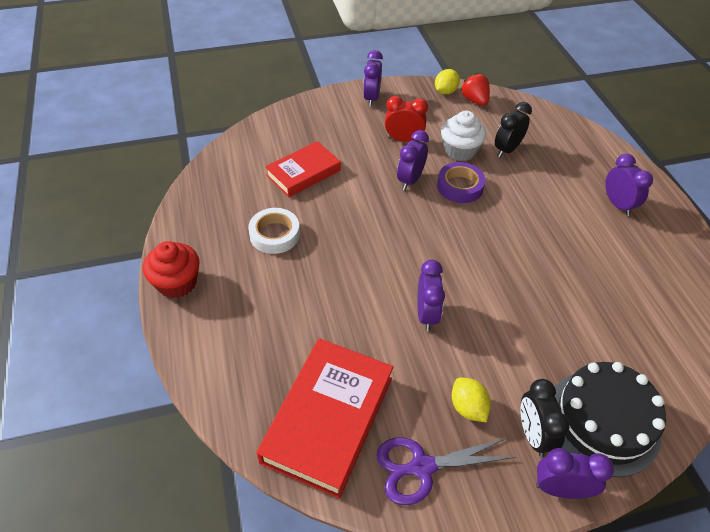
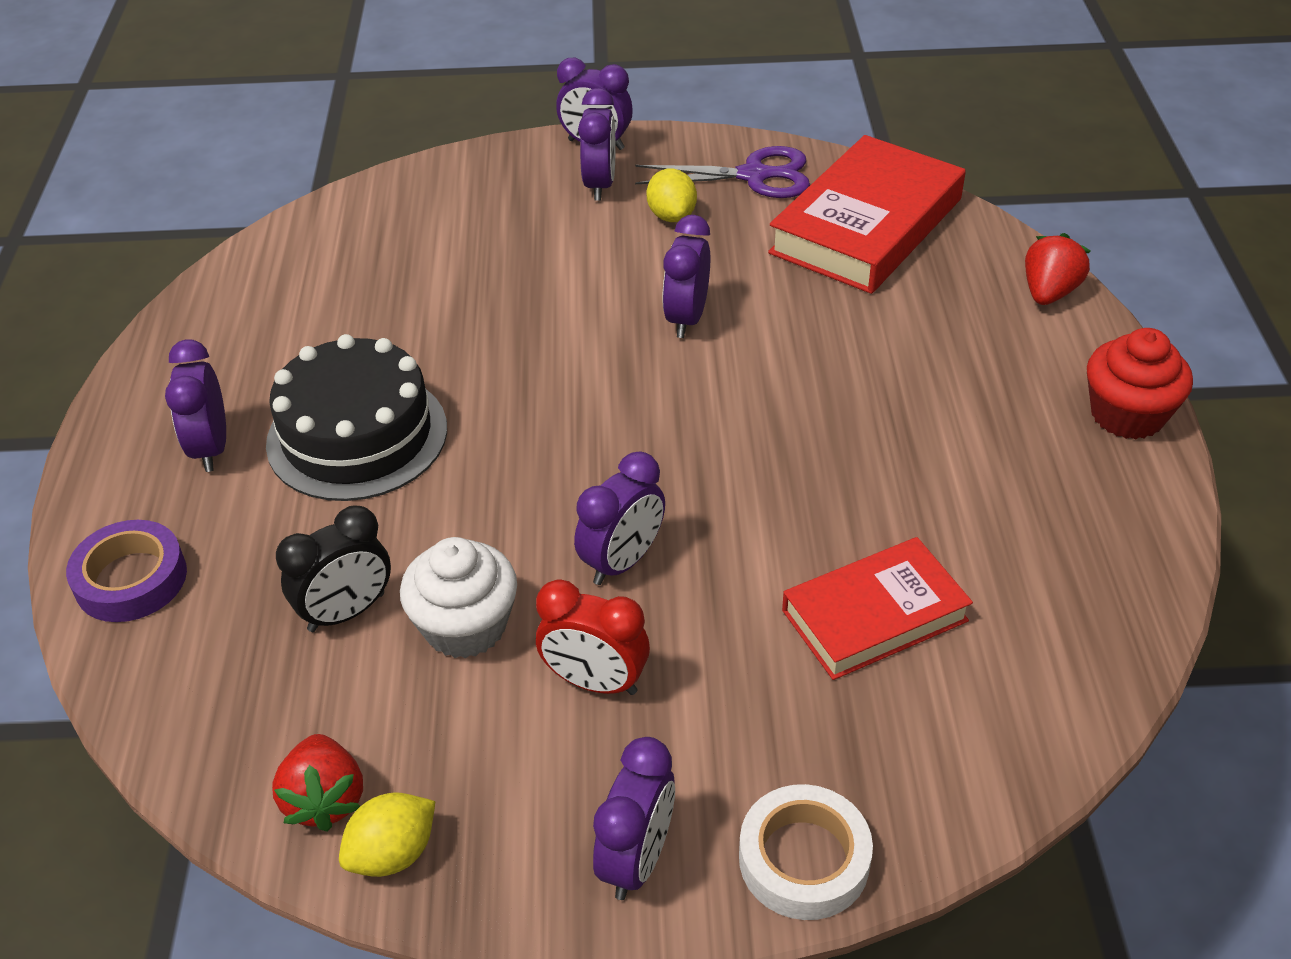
camera: 165 degrees left, 5 degrees down
white tape [248,208,300,254] -> white tape moved to [739,784,873,920]
purple tape [437,162,486,203] -> purple tape moved to [66,520,187,622]
black clock [520,379,570,457] -> purple clock [578,88,616,201]
black cake [554,362,666,477] -> black cake moved to [266,334,447,501]
none -> red strawberry [1025,233,1090,305]

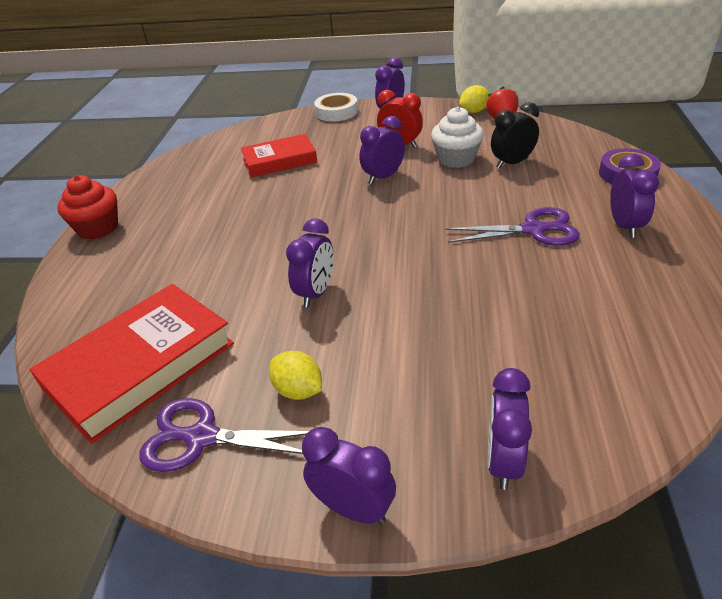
camera: 170 degrees left, 5 degrees down
black cake [266,334,447,501] -> purple scissors [445,207,580,246]
purple clock [578,88,616,201] -> purple clock moved to [488,368,532,490]
yellow lemon [647,168,697,222] -> yellow lemon turned 45 degrees counterclockwise [269,351,322,400]
red strawberry [1025,233,1090,305] -> none

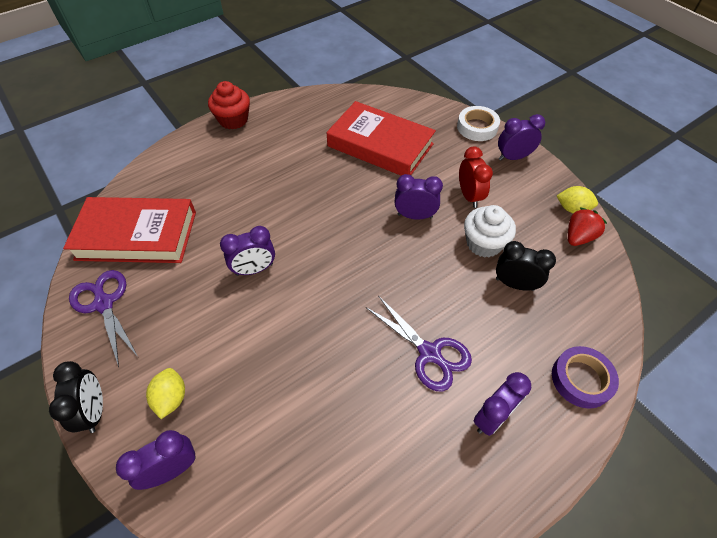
camera: 45 degrees right, 15 degrees up
red book [241,134,317,177] -> red book [327,101,436,176], size x1.57
yellow lemon [269,351,322,400] -> yellow lemon moved to [146,368,185,419]
purple clock [302,427,396,524] -> black clock [49,361,103,433]

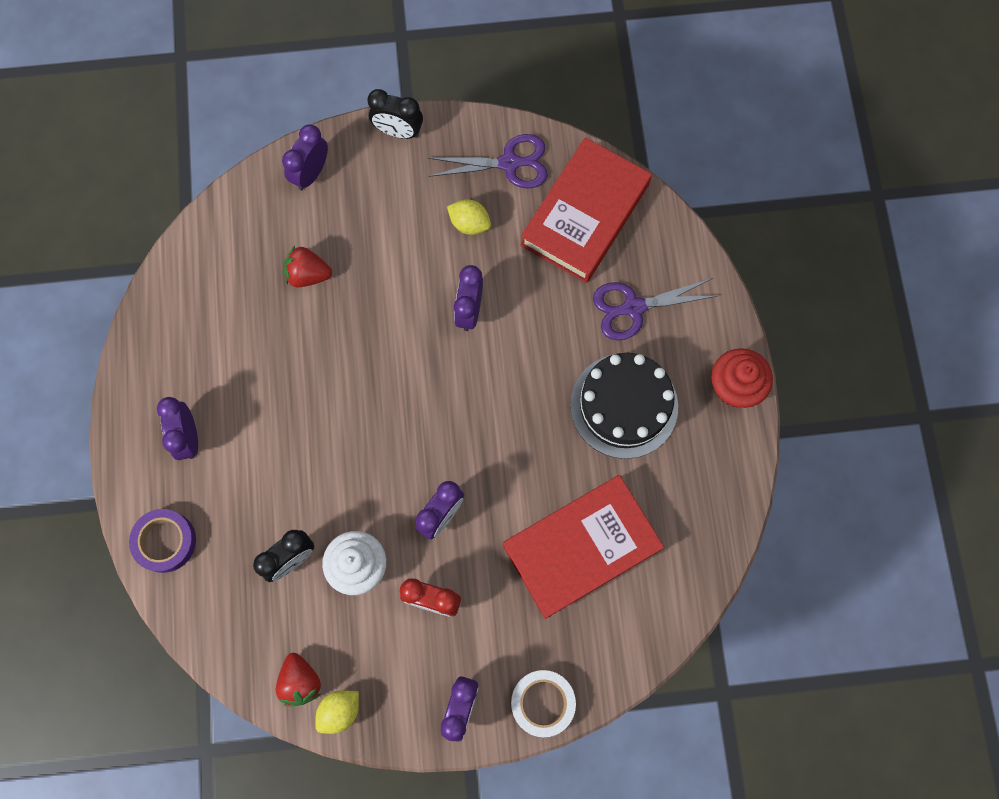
camera: 120 degrees right, 20 degrees up
purple clock [116,430,196,490] -> purple clock turned 150 degrees counterclockwise [282,124,328,191]
yellow lemon [146,368,185,419] -> yellow lemon moved to [447,199,491,235]
purple scissors [365,295,472,392] -> purple scissors moved to [593,279,717,341]
none -> red strawberry [284,246,332,287]
none -> black cake [570,353,678,459]

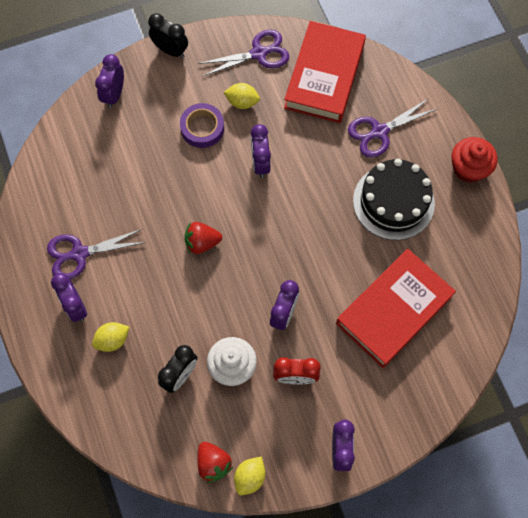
camera: 15 degrees left, 5 degrees down
purple tape [129,509,196,573] -> purple tape moved to [180,103,224,148]
red strawberry [284,246,332,287] -> red strawberry moved to [184,222,222,254]
black clock [368,89,423,139] -> black clock turned 150 degrees counterclockwise [148,13,188,58]
white tape [511,670,576,737] -> none
none -> purple scissors [47,229,146,279]
none -> yellow lemon [92,322,129,352]

